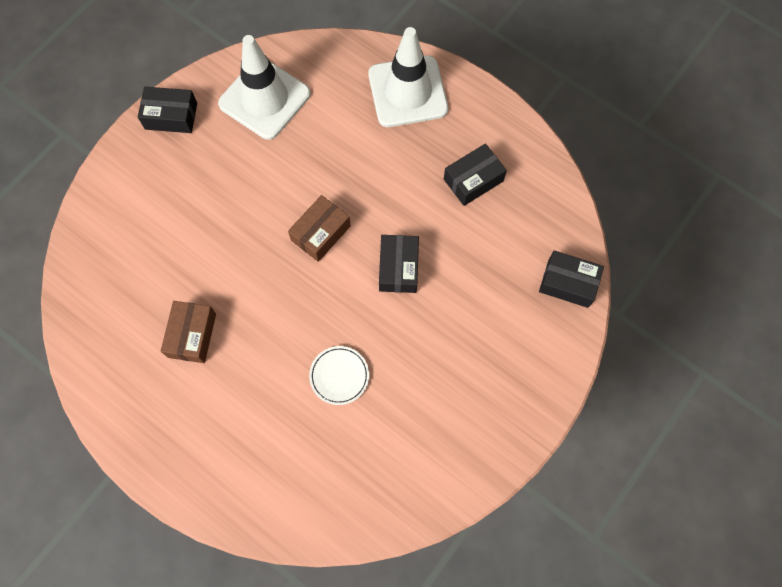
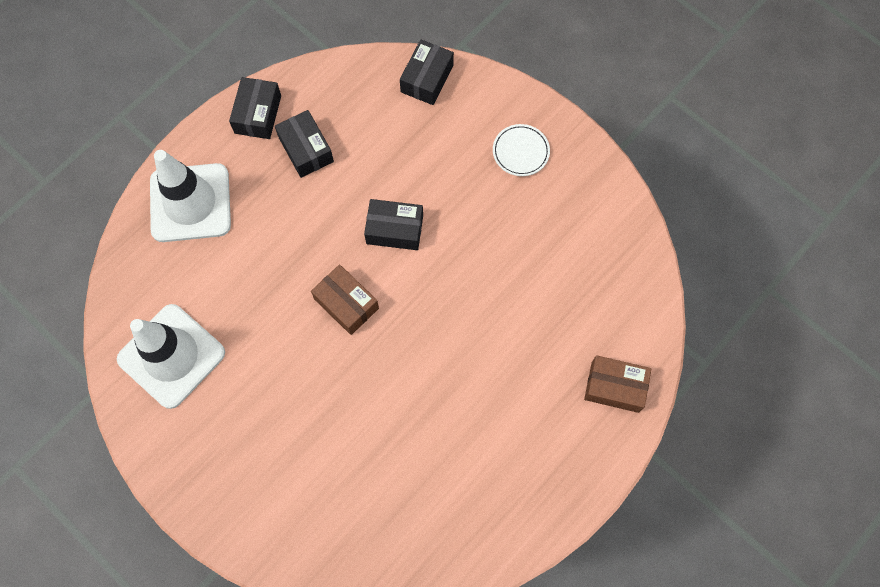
camera: 85 degrees left, 0 degrees up
black box [138,87,197,133] -> black box moved to [229,77,281,139]
brown box [161,301,216,363] -> brown box moved to [584,355,651,413]
white plate [309,346,369,405] -> white plate moved to [493,124,550,176]

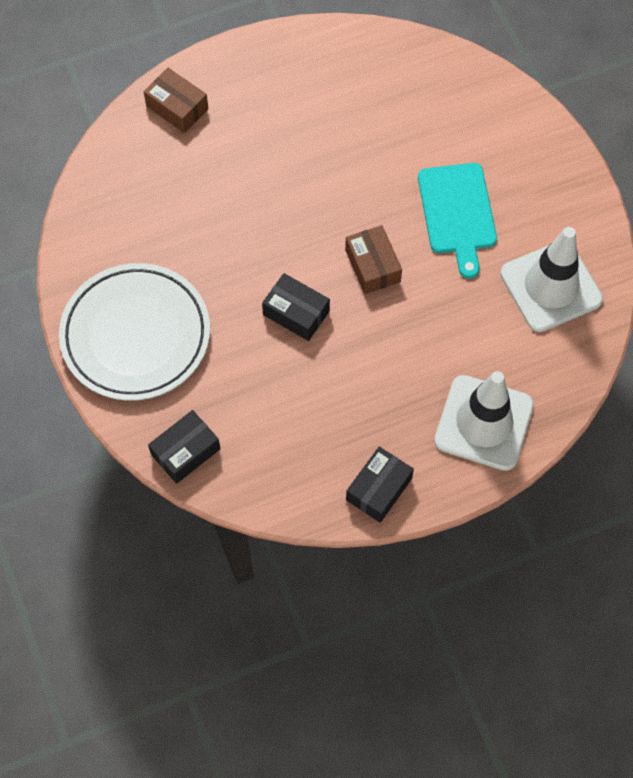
camera: 155 degrees left, 5 degrees down
black box [275,110,334,178] -> none
white plate [493,124,550,176] -> white plate [59,263,210,401], size x2.43
none -> turquoise cutting board [418,163,497,279]

